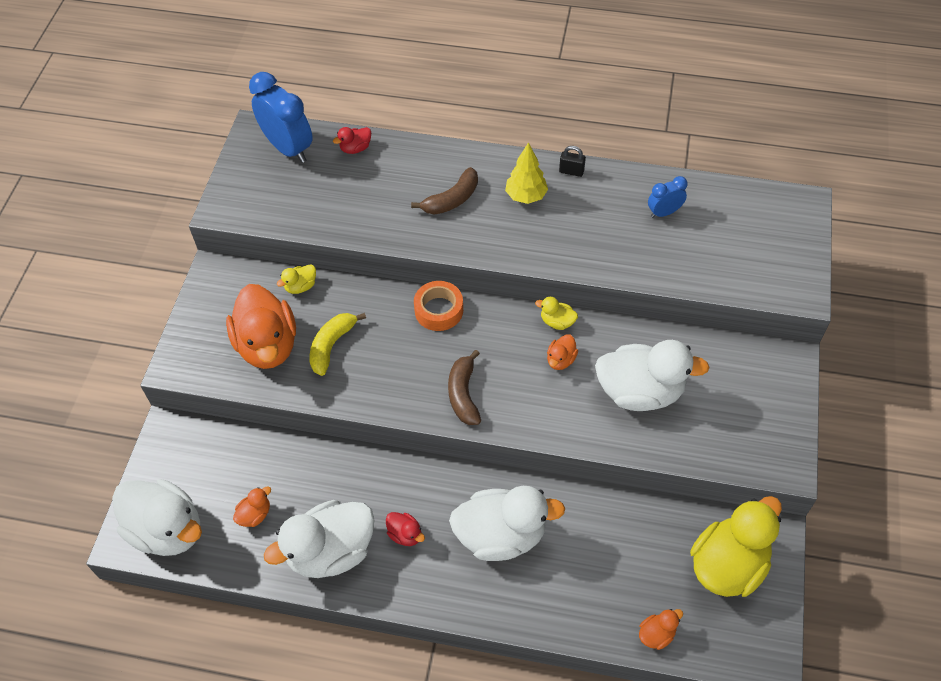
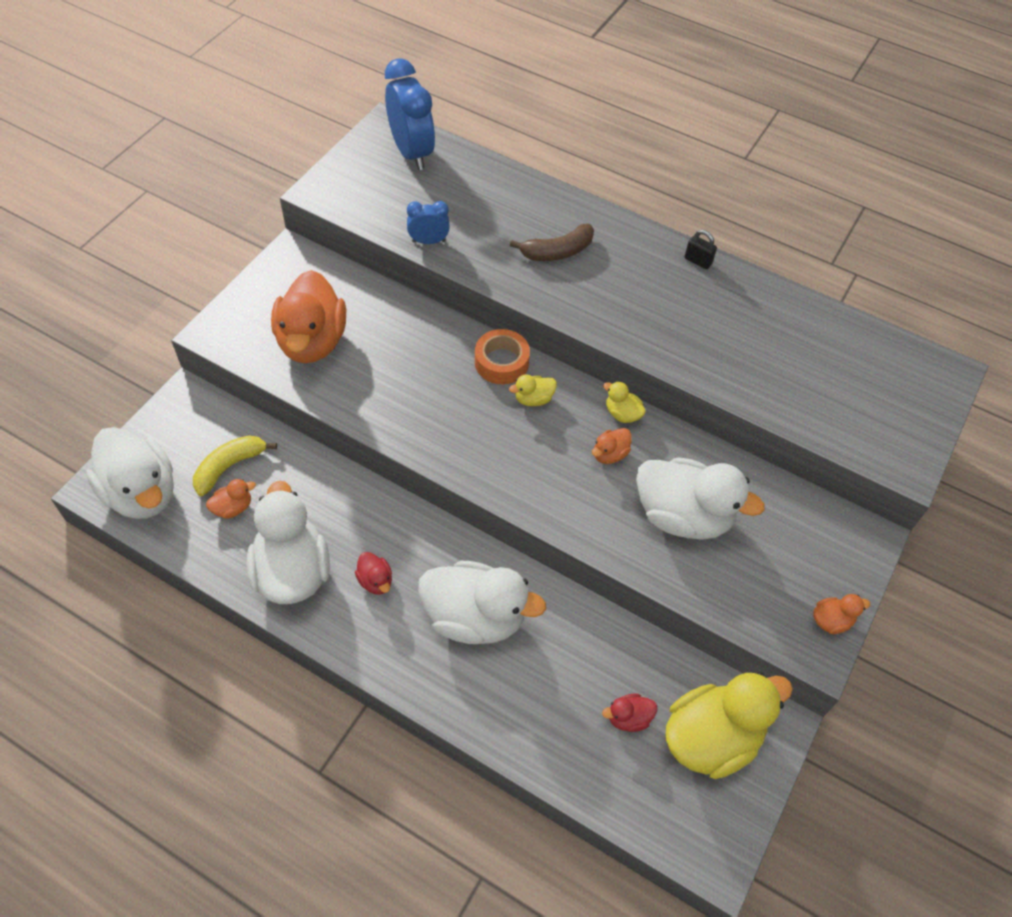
camera: 15 degrees right, 0 degrees up
white duck [264,500,375,578] -> white duck turned 90 degrees clockwise [247,481,330,604]
yellow duck [277,264,316,294] -> yellow duck moved to [509,374,557,406]
yellow banana [309,313,366,376] -> yellow banana moved to [193,435,277,496]
red duck [333,127,371,154] -> red duck moved to [602,694,657,732]
brown banana [448,350,481,425] -> none
yellow tree [505,142,548,204] -> none
orange duck [639,609,683,650] -> orange duck moved to [813,594,870,634]
blue clock [648,176,688,218] -> blue clock moved to [407,201,450,244]

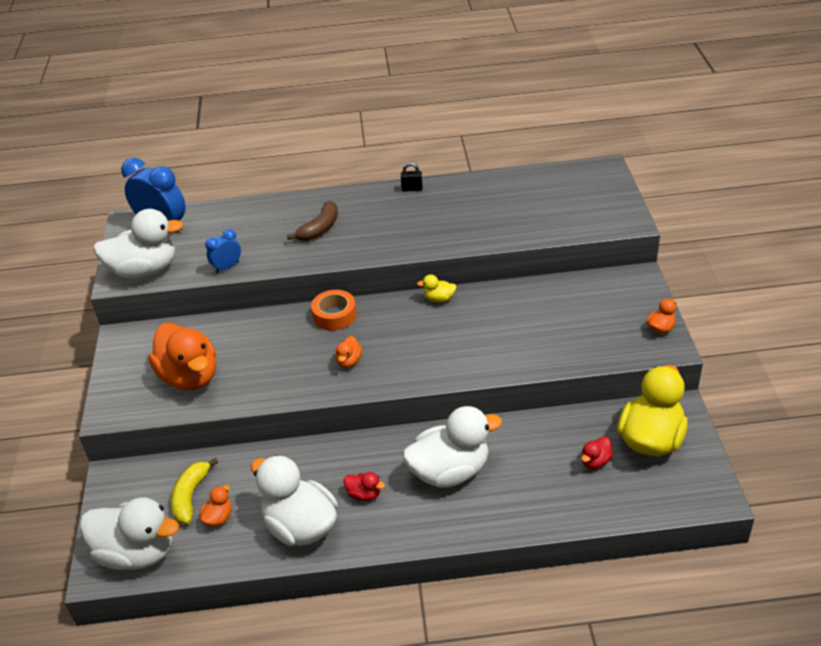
camera: 30 degrees left, 15 degrees down
yellow duck [509,374,557,406] -> none
orange duck [592,428,632,464] -> orange duck moved to [335,336,362,368]
white duck [636,457,765,540] -> white duck moved to [93,209,184,279]

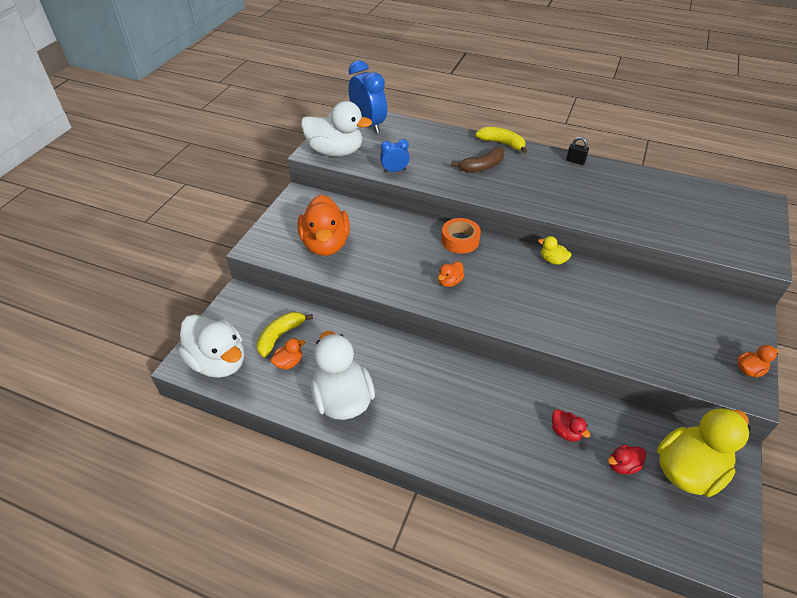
camera: 25 degrees right, 5 degrees up
red duck [343,472,385,501] -> red duck moved to [552,409,590,442]
white duck [403,406,502,488] -> none
none -> yellow banana [475,127,527,153]

